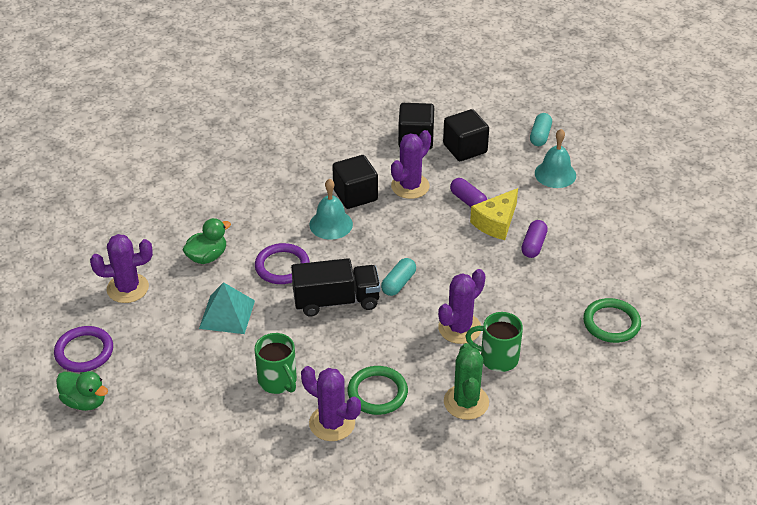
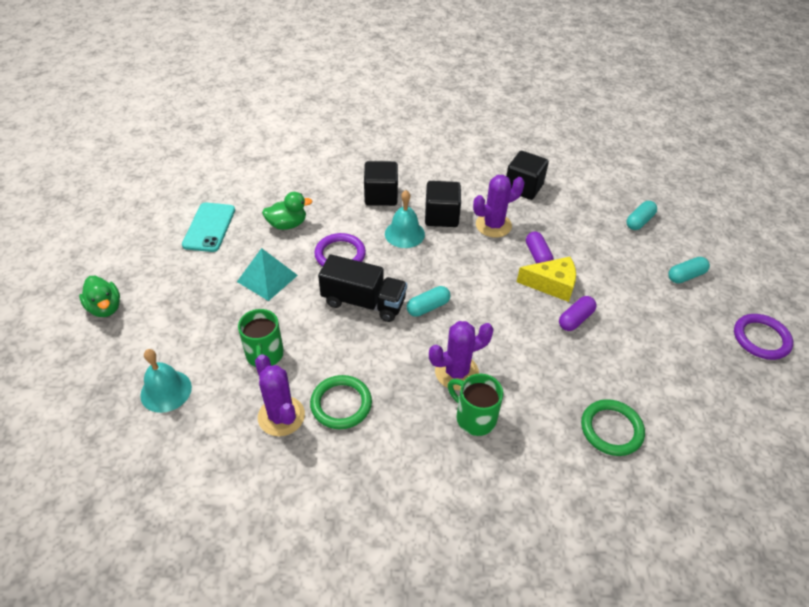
camera: 25 degrees right, 5 degrees up
purple ring [54,326,113,372] -> purple ring moved to [734,314,793,360]
purple cactus [90,234,153,303] -> turquoise phone [182,203,235,252]
black cube [443,109,489,161] -> black cube moved to [364,161,398,206]
green cactus [444,343,489,420] -> none
yellow cheese [470,188,518,240] -> yellow cheese turned 150 degrees counterclockwise [517,257,576,302]
turquoise bell [535,129,576,188] -> turquoise bell moved to [140,349,192,413]
none -> turquoise capsule [668,257,710,283]

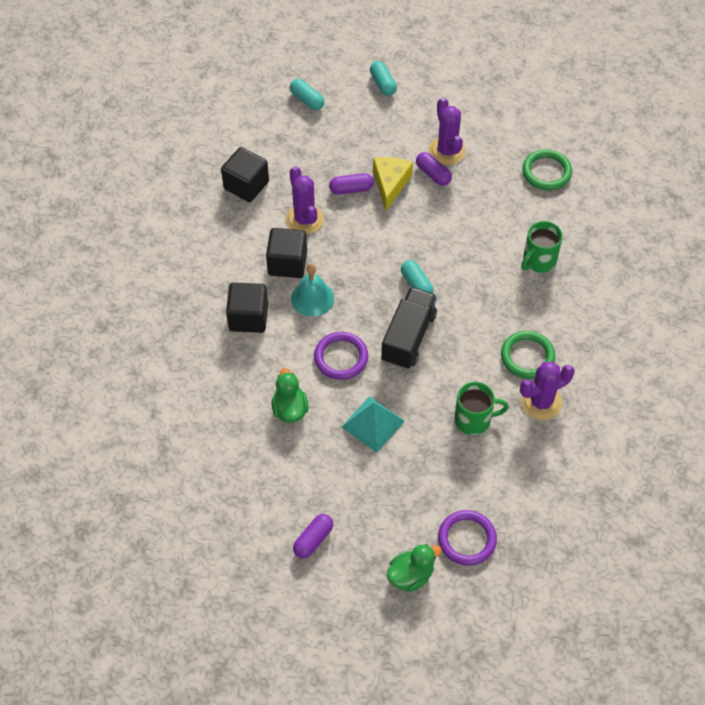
camera: 85 degrees left, 10 degrees up
turquoise bell [140,349,192,413] -> none
turquoise phone [182,203,235,252] -> none
purple cactus [429,321,494,390] -> purple cactus moved to [429,97,466,165]
purple ring [734,314,793,360] -> purple ring moved to [438,510,497,566]
none -> purple capsule [293,514,333,559]

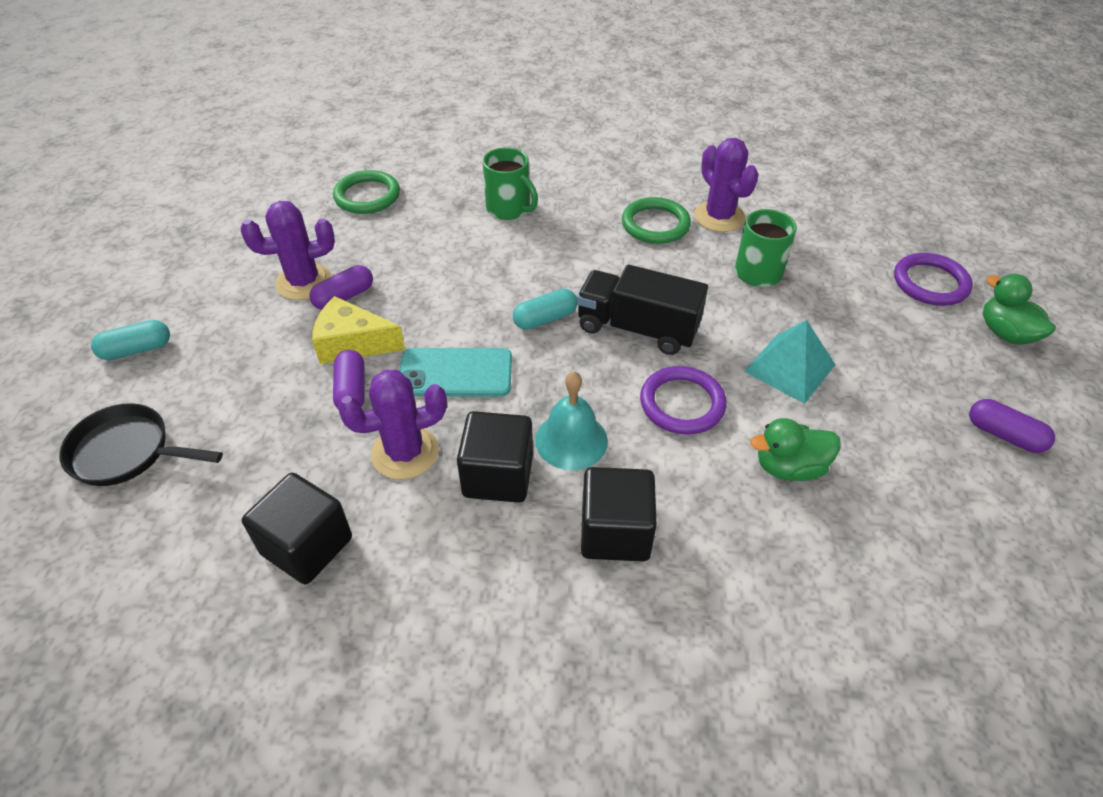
camera: 90 degrees left, 10 degrees down
turquoise capsule [290,79,324,110] -> black pan [59,403,223,486]
none -> turquoise phone [400,348,512,396]

